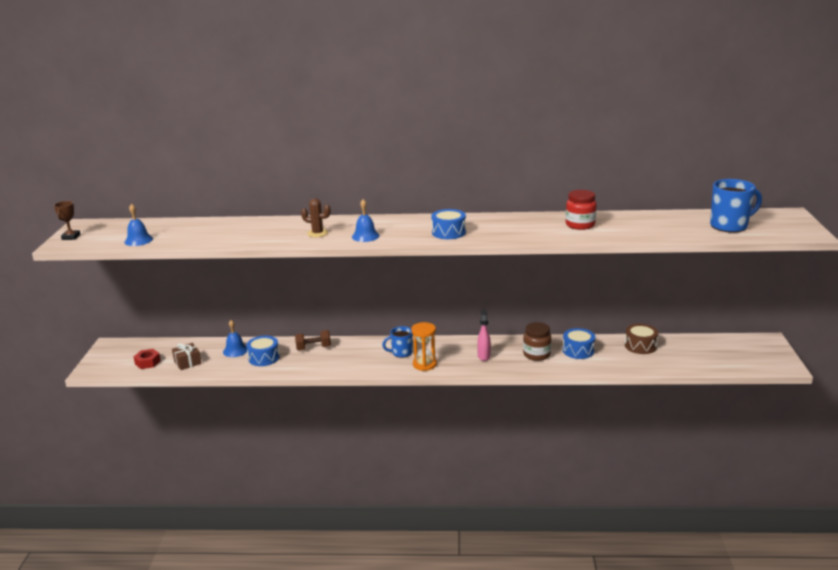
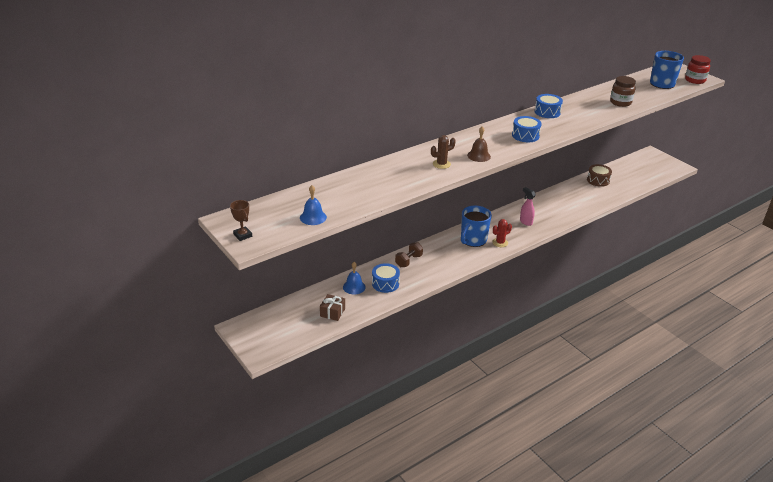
camera: 40 degrees left, 10 degrees up
red nut [134,349,161,369] -> none
blue bell [352,199,380,242] -> brown bell [467,126,491,162]
blue mug [382,326,413,358] -> blue mug [461,206,492,247], size x1.59
orange hourglass [411,322,437,371] -> red cactus [492,219,512,247]
brown jar [523,322,551,361] -> brown jar moved to [610,76,636,107]
blue drum [563,328,595,359] -> blue drum moved to [535,94,563,118]
red jar [566,190,597,230] -> red jar moved to [685,55,711,84]

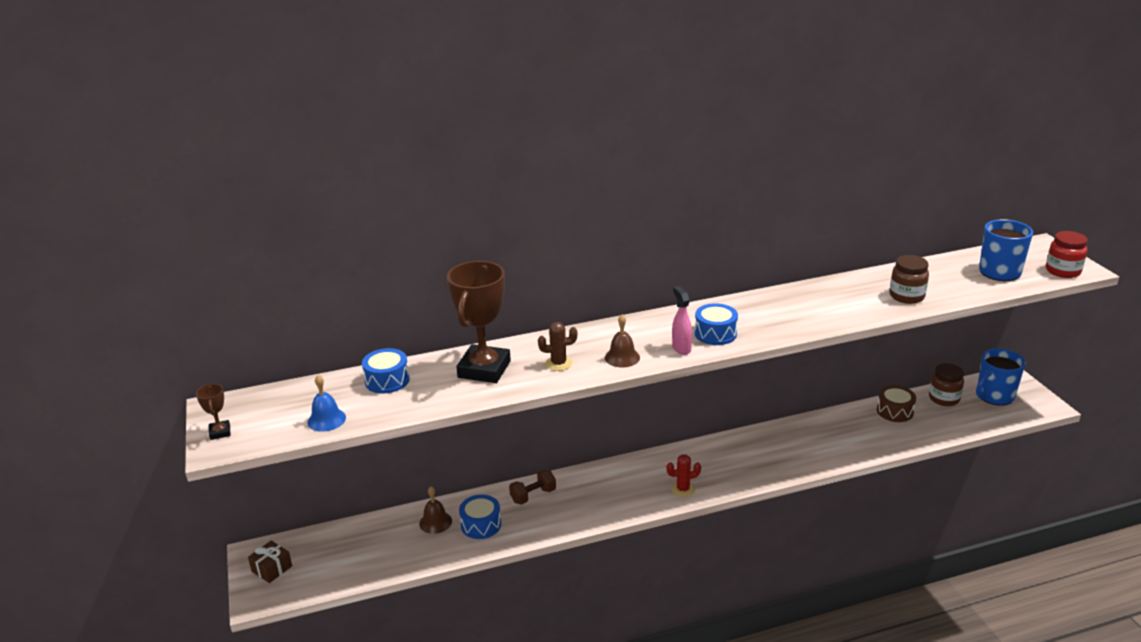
camera: 20 degrees right, 5 degrees down
brown gift [320,294,345,321] -> brown gift moved to [248,541,292,583]
blue bell [343,262,366,294] -> brown bell [419,486,452,534]
blue mug [461,206,492,247] -> blue mug moved to [976,348,1025,406]
pink spray bottle [520,187,536,226] -> pink spray bottle moved to [672,286,692,355]
blue drum [535,94,563,118] -> blue drum moved to [362,348,410,394]
none -> brown trophy [447,261,511,383]
none -> brown jar [929,363,964,406]

